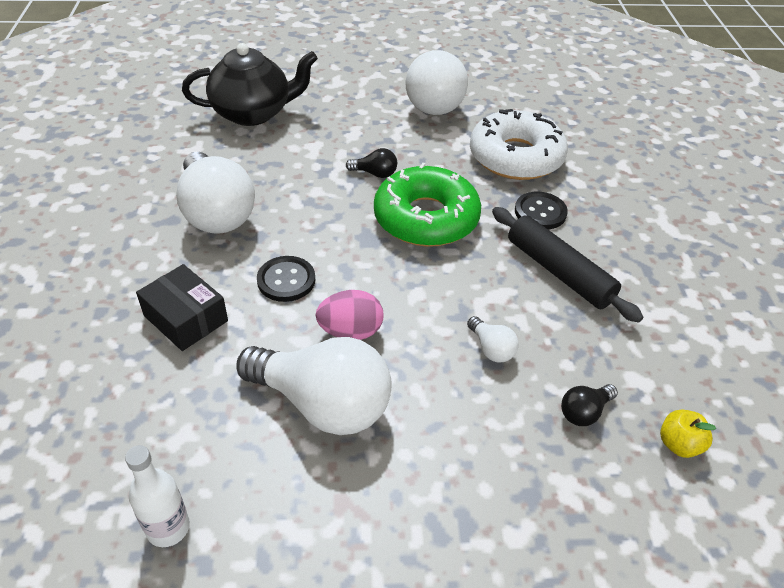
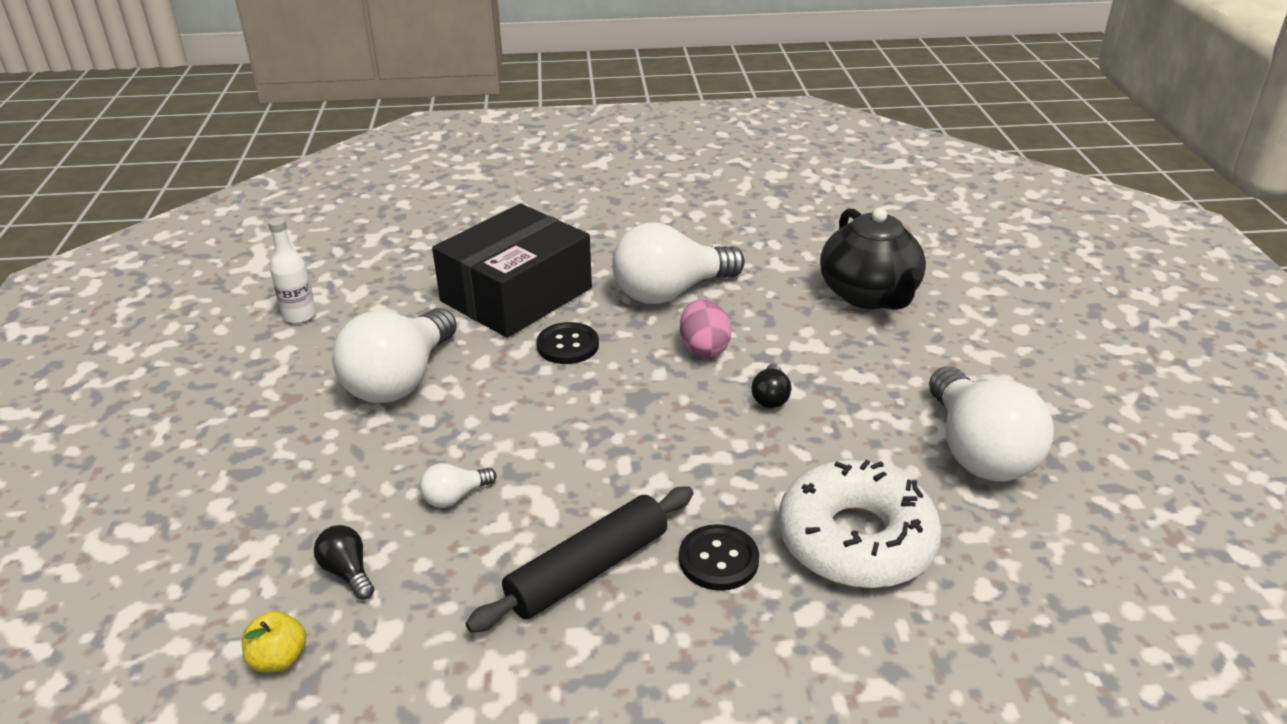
camera: 90 degrees right, 10 degrees down
black box [136,264,228,351] -> black box [432,204,592,338], size x1.88
pink egg [316,290,383,340] -> pink egg moved to [680,299,731,358]
green donut [374,163,481,247] -> none
white light bulb [405,50,468,115] -> white light bulb turned 105 degrees counterclockwise [929,366,1054,482]

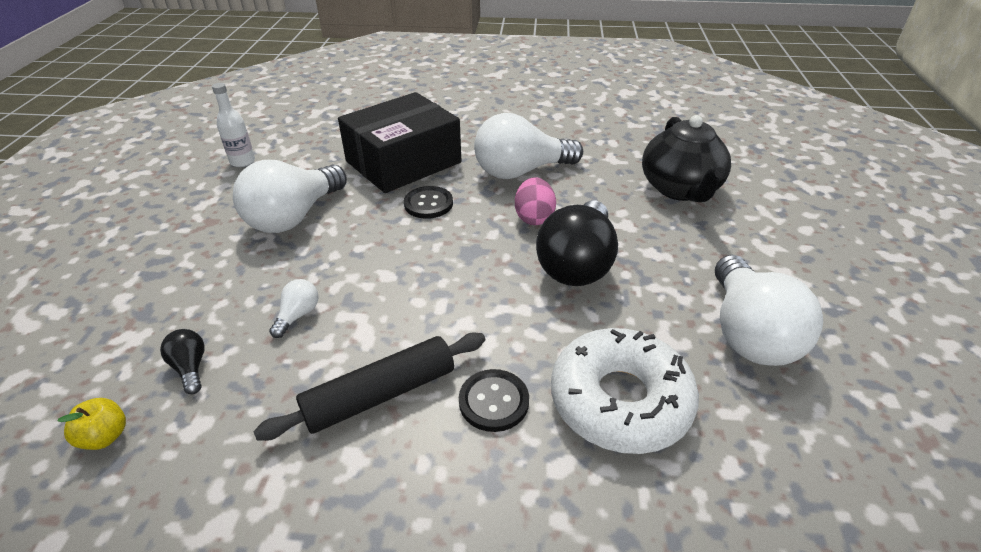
camera: 10 degrees right, 5 degrees up
white light bulb [420,463,496,508] -> white light bulb turned 135 degrees clockwise [269,279,318,338]
black light bulb [752,364,791,408] -> black light bulb [536,201,618,286], size x2.34

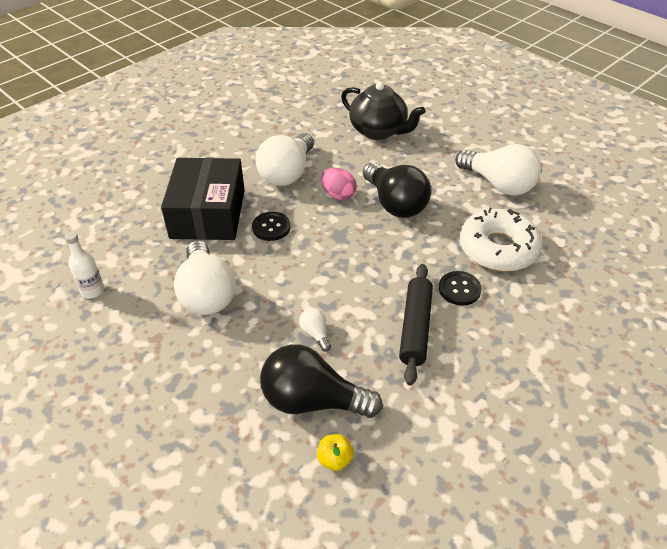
camera: 50 degrees left, 5 degrees up
black light bulb [160,329,205,394] -> black light bulb [260,344,383,418], size x2.34

